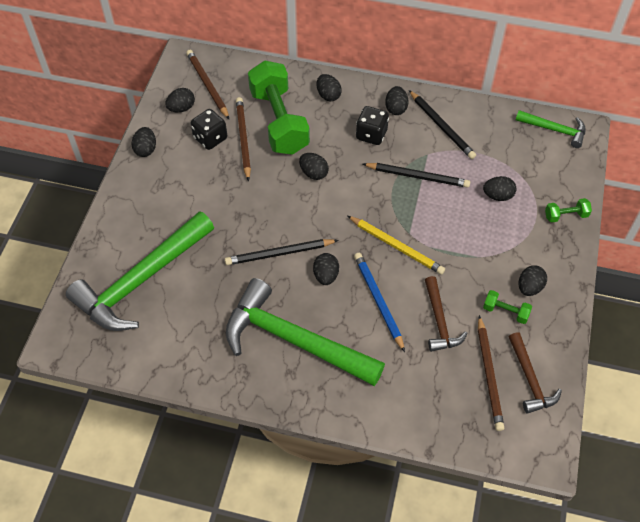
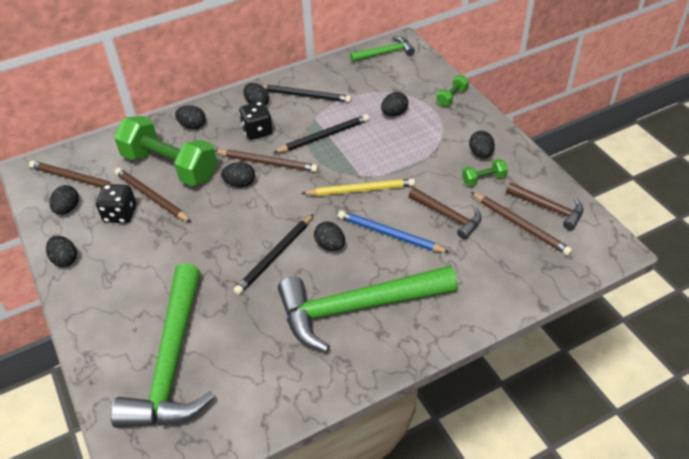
camera: 40 degrees left, 10 degrees down
none -> brown pencil [215,150,318,172]

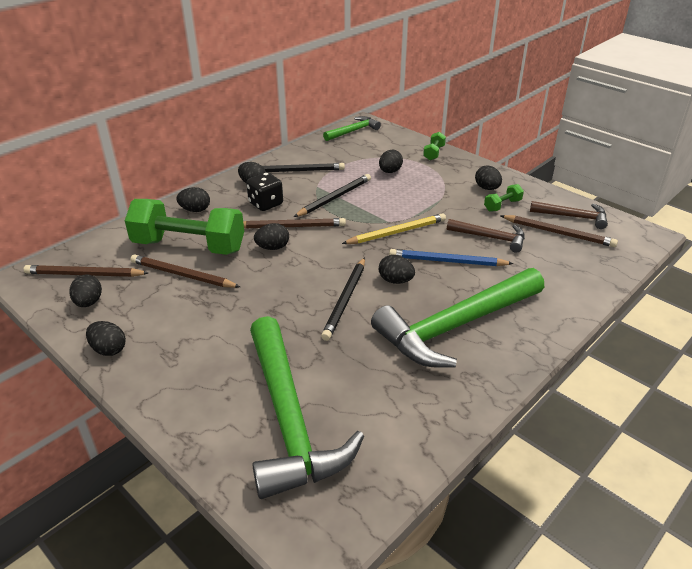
camera: 20 degrees left, 10 degrees down
black dice [96,184,136,223] -> none

